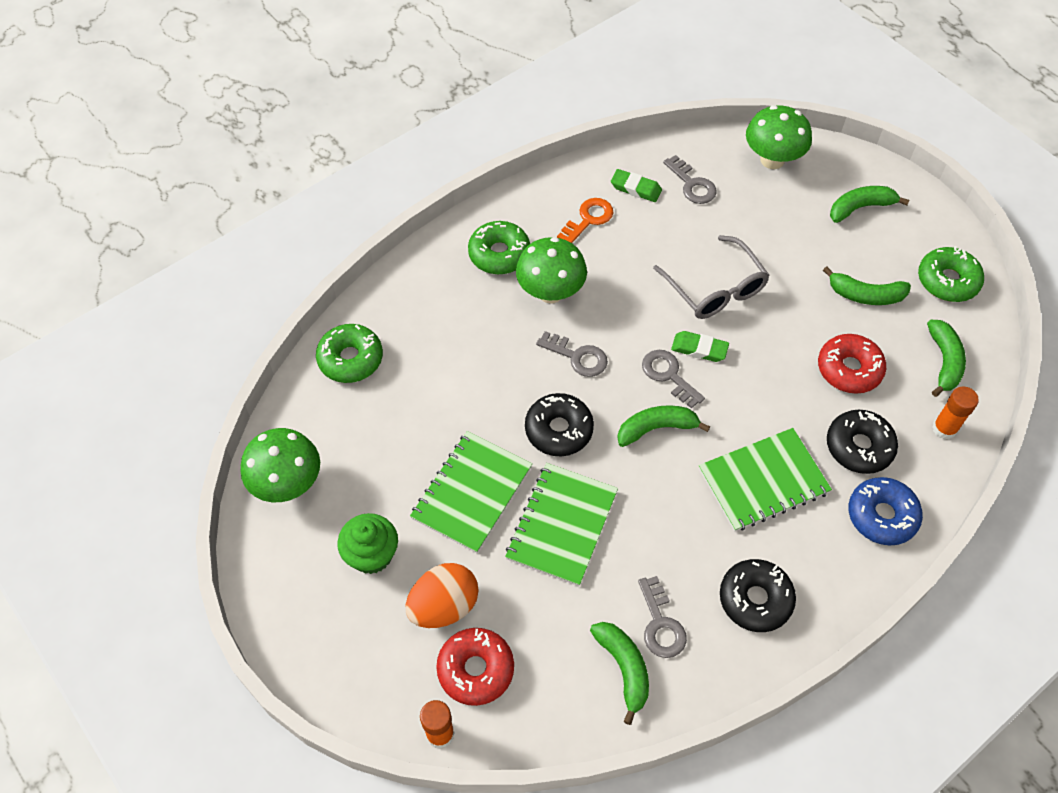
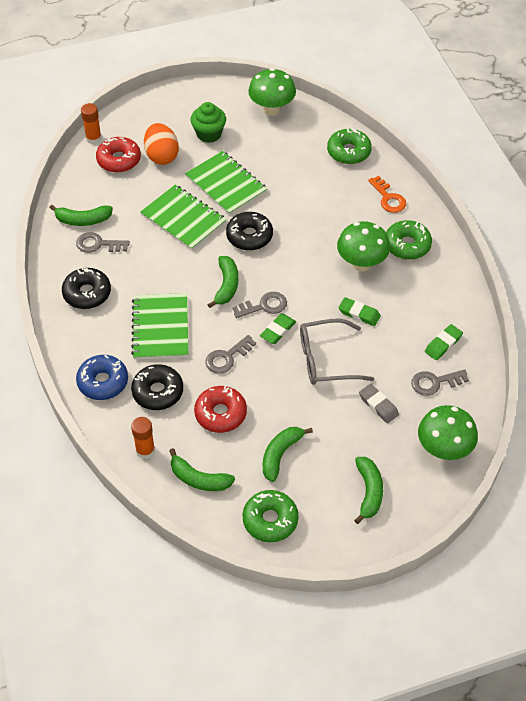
camera: 110 degrees right, 5 degrees down
grey key [536,331,608,377] -> grey key moved to [205,335,256,374]
orange key [557,198,613,243] -> orange key moved to [368,176,406,213]
none -> green eraser [338,297,381,326]
none -> grey eraser [359,384,399,423]

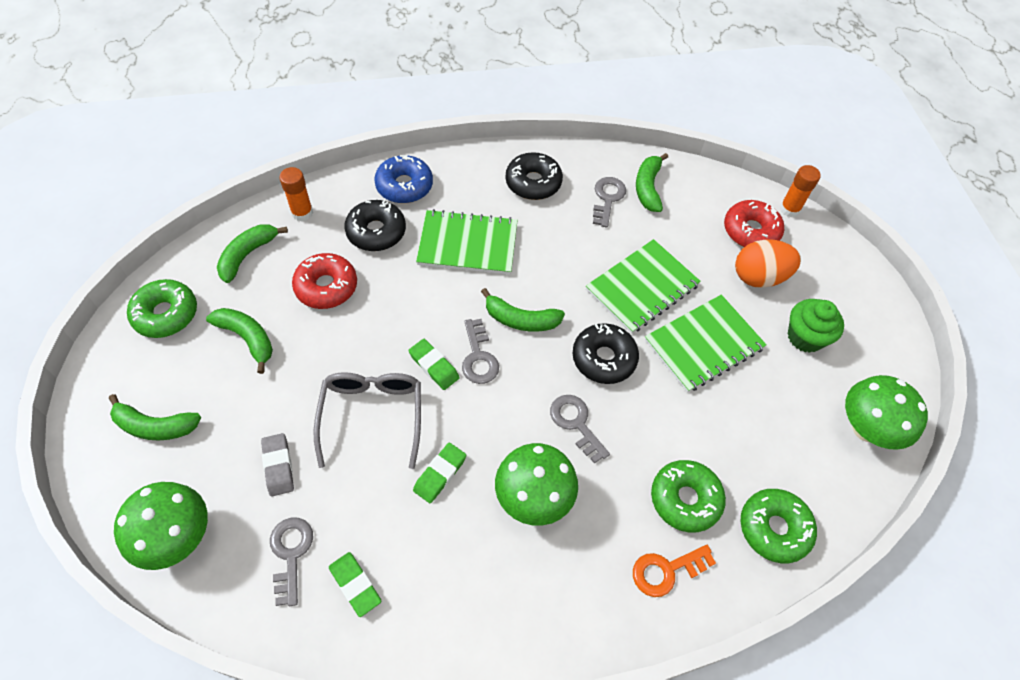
camera: 95 degrees right, 5 degrees up
grey key [205,335,256,374] -> grey key moved to [550,395,610,464]
grey eraser [359,384,399,423] -> grey eraser turned 75 degrees counterclockwise [261,433,294,496]
green donut [386,220,432,260] -> green donut moved to [651,460,726,533]

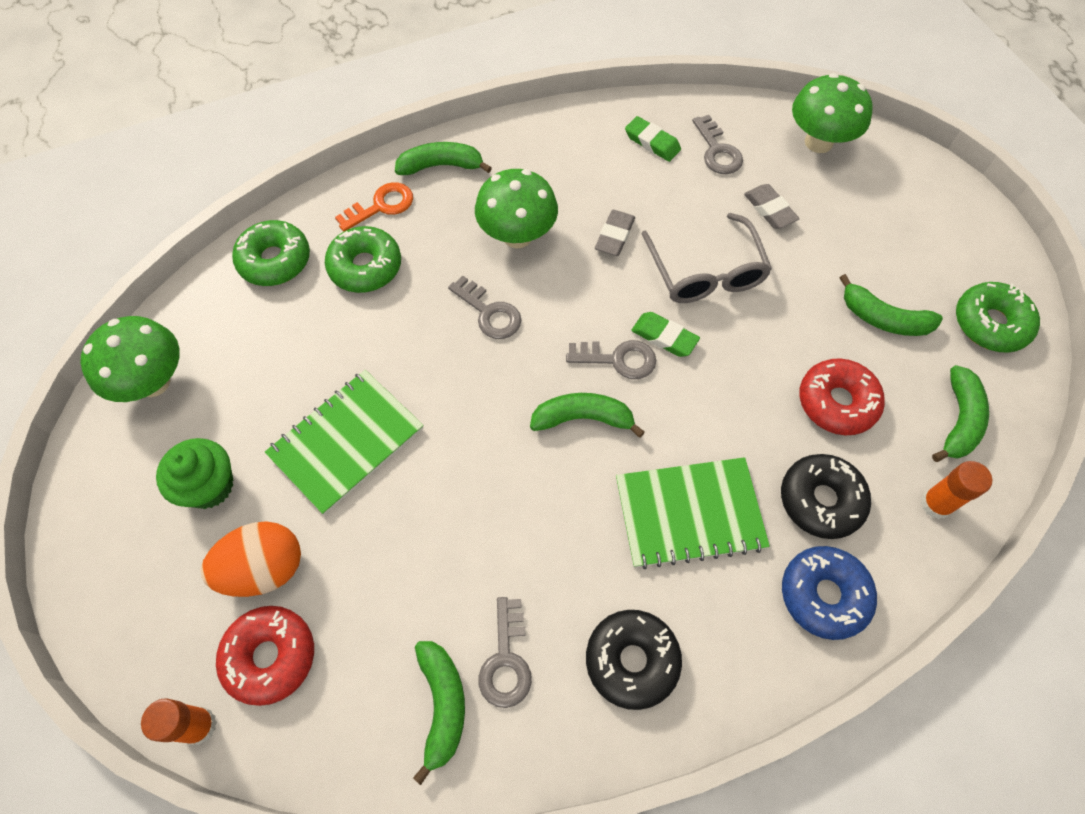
camera: 170 degrees right, 5 degrees up
green banana [109,394,201,441] -> green banana moved to [395,142,492,175]
green eraser [413,443,466,503] -> grey eraser [595,210,635,256]
grey key [462,319,499,384] -> grey key turned 120 degrees clockwise [566,340,656,379]
black donut [572,323,639,384] -> none
green notebook [586,239,701,334] -> none

